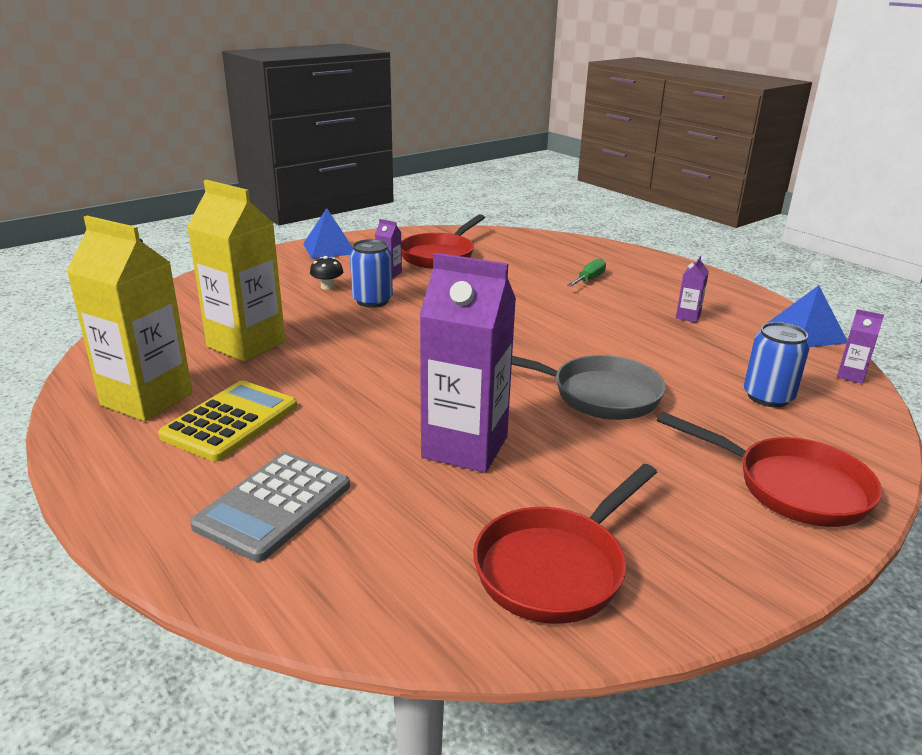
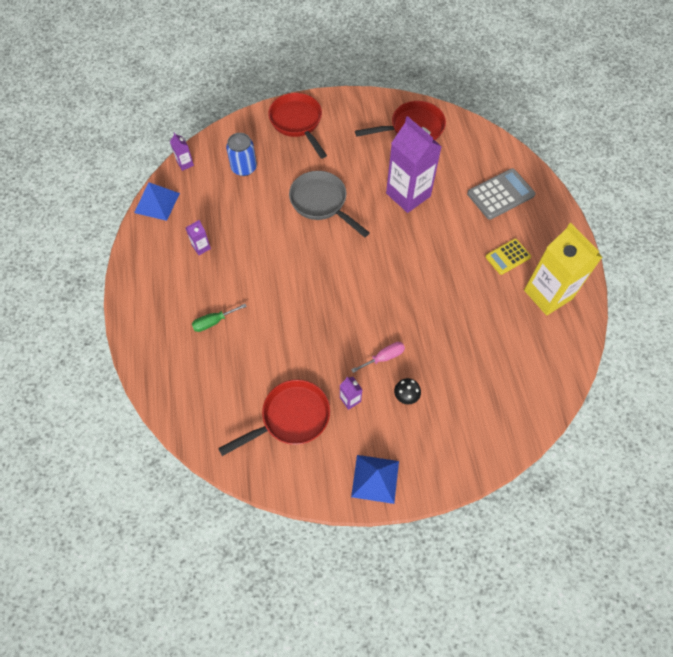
camera: 150 degrees left, 35 degrees up
yellow calculator [158,380,297,462] -> yellow calculator [485,239,531,275], size x0.64
yellow carton [187,180,285,362] -> none
blue can [350,239,393,308] -> pink screwdriver [351,342,405,373]

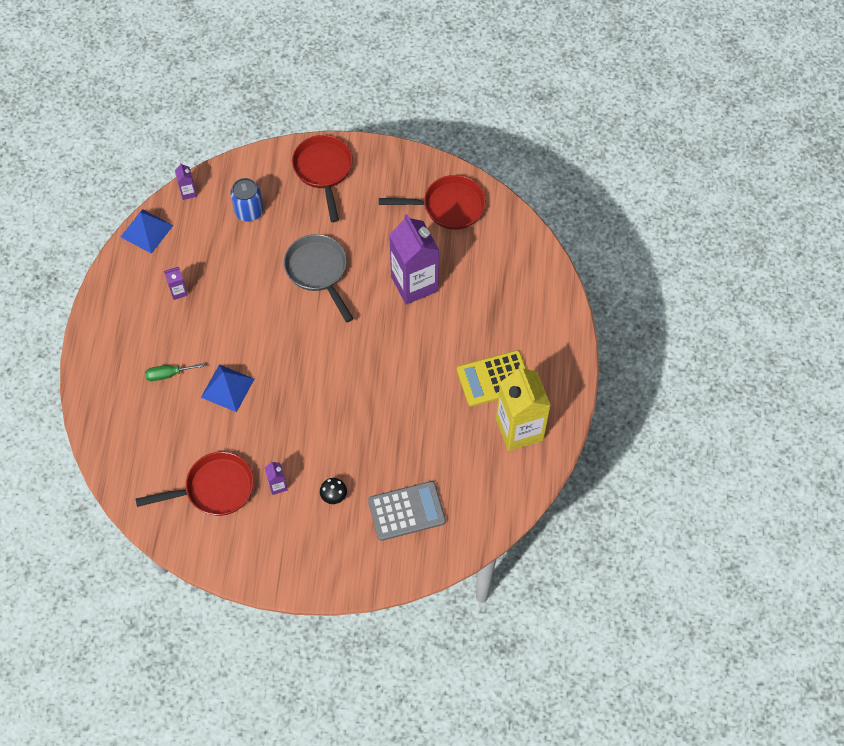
camera: 15 degrees right, 0 degrees up
pink screwdriver [351,342,405,373] -> none
blue pyramid [351,455,399,504] -> blue pyramid moved to [201,365,254,412]
grey calculator [467,168,536,220] -> grey calculator moved to [368,481,446,541]
yellow calculator [485,239,531,275] -> yellow calculator [457,350,526,406], size x1.56

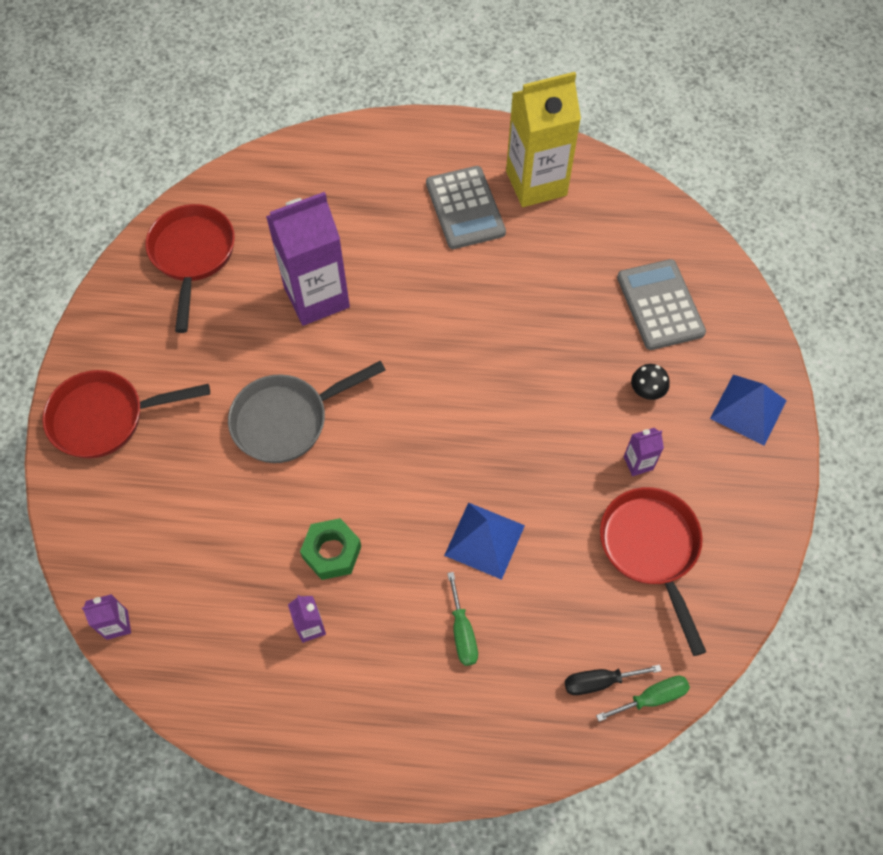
camera: 90 degrees left, 0 degrees up
blue pyramid [121,209,174,254] -> blue pyramid moved to [710,375,787,445]
blue can [230,178,264,222] -> none
yellow calculator [457,350,526,406] -> grey calculator [426,166,506,249]
none -> green nut [300,518,361,580]
none -> black screwdriver [565,665,662,695]
none -> green screwdriver [596,675,690,722]

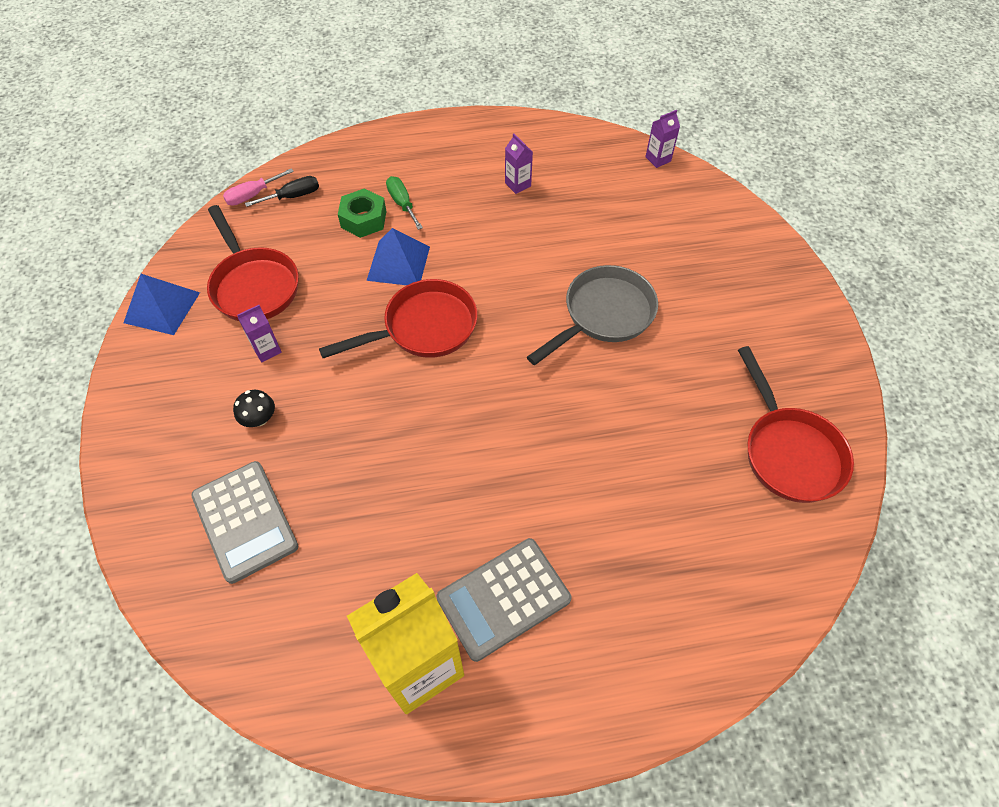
camera: 165 degrees right, 5 degrees down
red pan [42,370,210,459] -> red pan moved to [319,279,477,358]
purple carton [266,192,350,326] -> none
green nut [300,518,361,580] -> green nut moved to [338,188,386,238]
grey calculator [426,166,506,249] -> grey calculator turned 90 degrees counterclockwise [437,538,571,662]
green screwdriver [596,675,690,722] -> pink screwdriver [223,168,294,206]
blue pyramid [710,375,787,445] -> blue pyramid moved to [124,274,200,335]

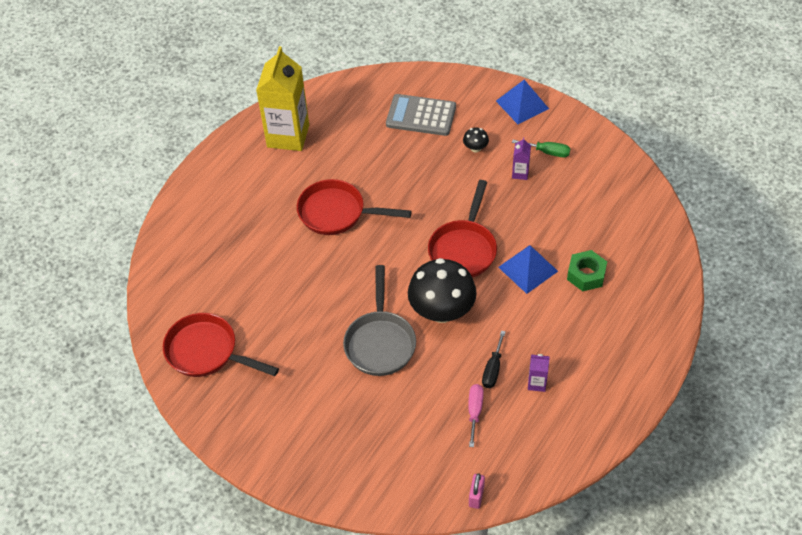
camera: 135 degrees right, 5 degrees down
blue pyramid [124,274,200,335] -> blue pyramid moved to [496,80,549,124]
red pan [207,205,299,321] -> red pan moved to [297,179,412,235]
pink screwdriver [223,168,294,206] -> pink screwdriver moved to [468,384,484,447]
black screwdriver [245,176,319,207] -> black screwdriver moved to [482,331,506,388]
green screwdriver [386,176,423,230] -> green screwdriver moved to [512,140,570,157]
grey calculator [437,538,571,662] -> none
purple carton [645,110,680,168] -> pink padlock [469,473,485,509]
none -> black mushroom [408,258,477,323]

